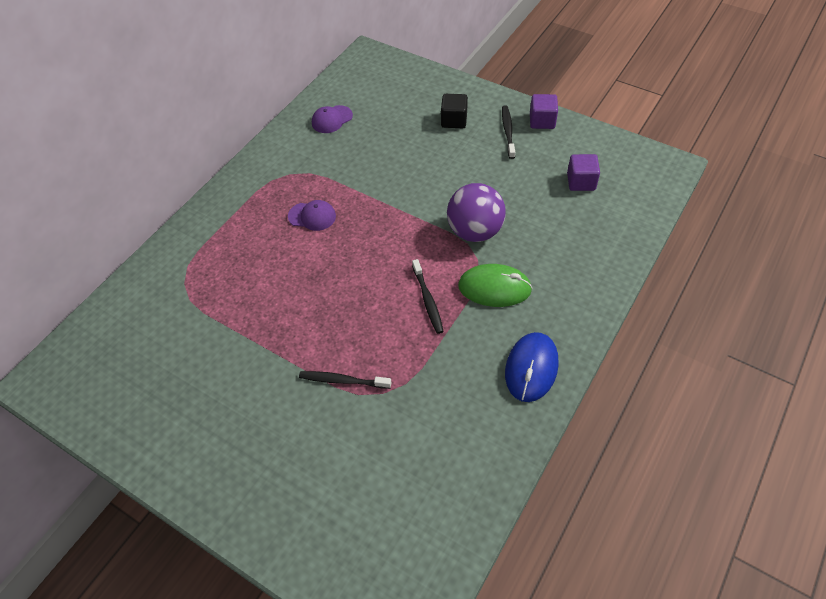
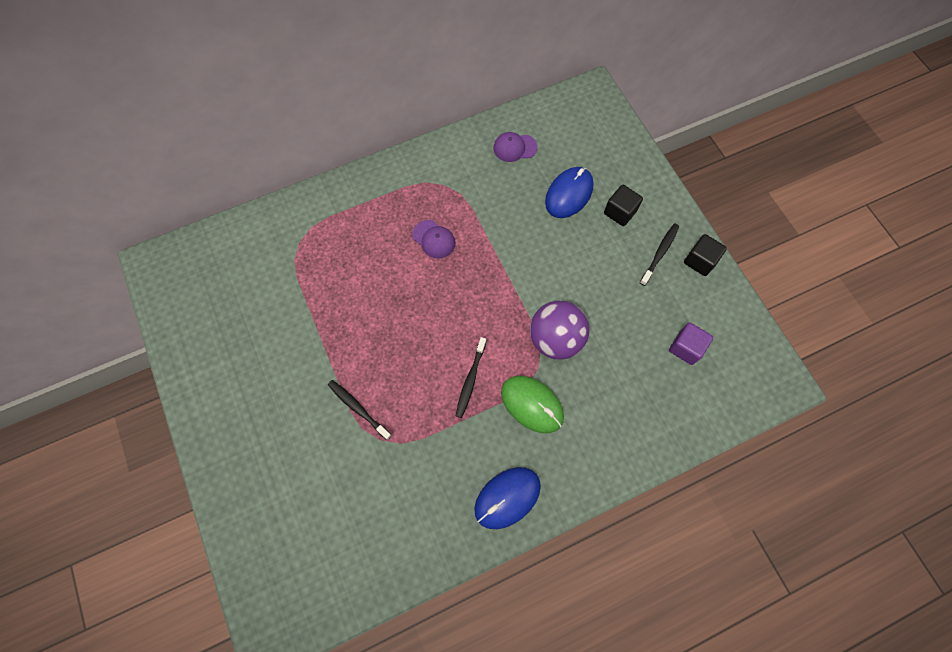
camera: 30 degrees right, 15 degrees up
purple cube [530,94,558,129] -> black cube [684,234,727,276]
none -> blue mouse [545,167,594,218]

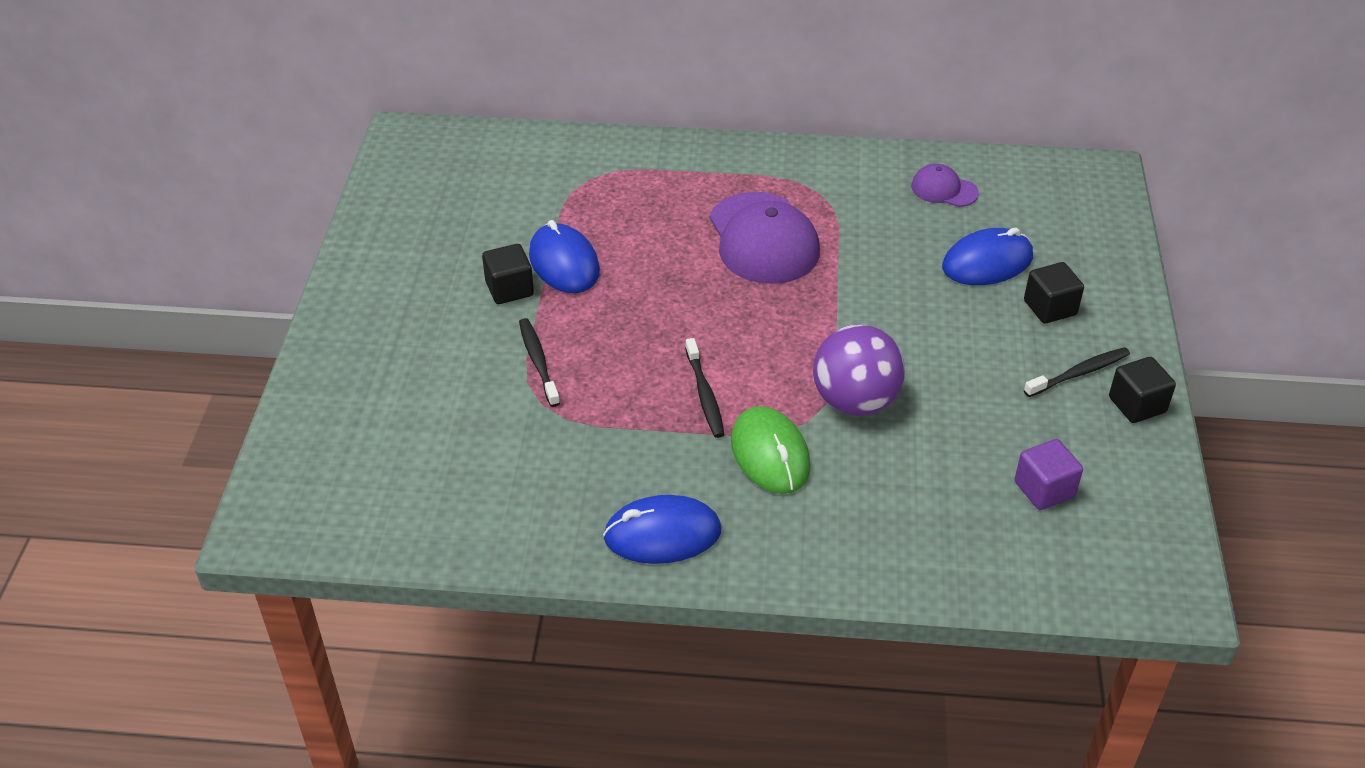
camera: 30 degrees right, 25 degrees down
purple cap [412,220,455,259] -> purple cap [710,192,820,284], size x1.96
black toothbrush [456,337,487,418] -> black toothbrush turned 60 degrees counterclockwise [685,338,725,438]
none -> black cube [482,244,534,304]
none -> blue mouse [529,220,600,293]

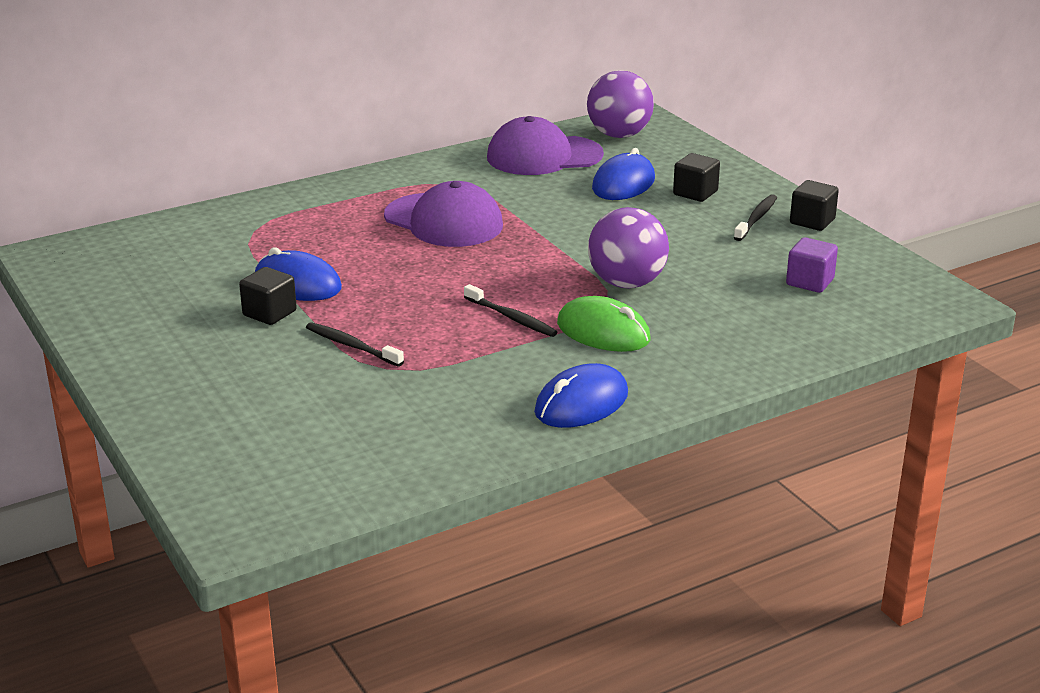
camera: 35 degrees left, 15 degrees down
purple cap [911,164,979,207] -> purple cap [487,116,604,175], size x1.96
none -> purple ball [587,70,654,138]

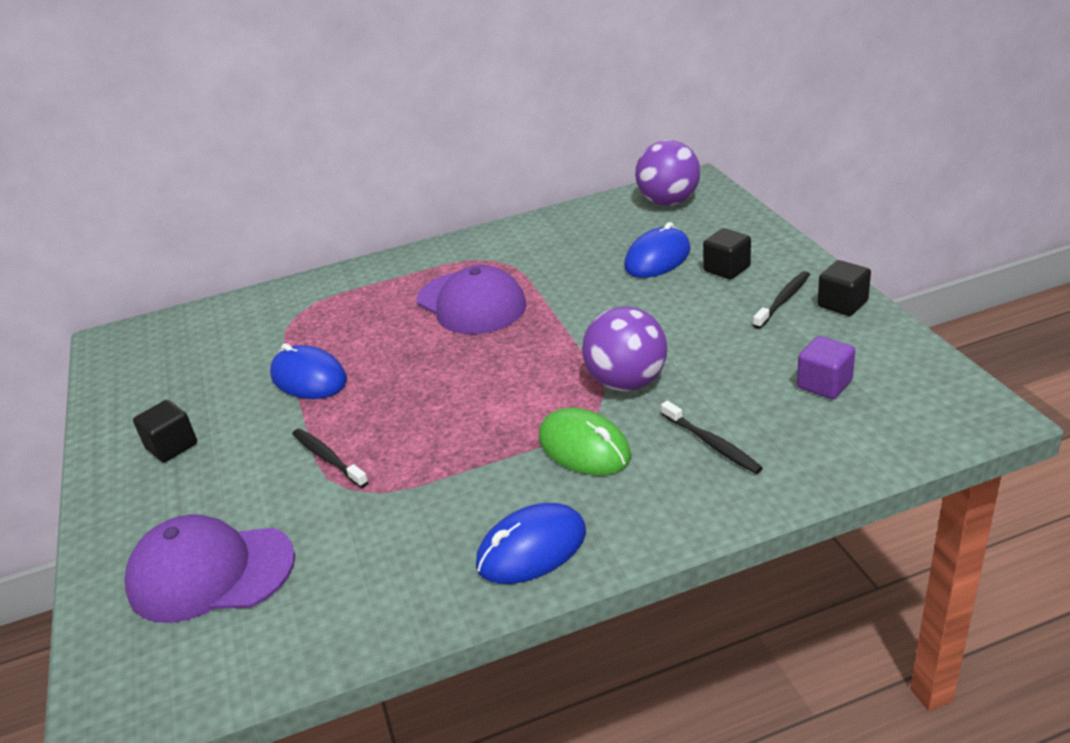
camera: 15 degrees right, 5 degrees up
black cube [239,267,297,325] -> black cube moved to [133,400,197,462]
black toothbrush [464,284,557,337] -> black toothbrush moved to [661,401,763,474]
purple cap [487,116,604,175] -> purple cap moved to [125,514,295,623]

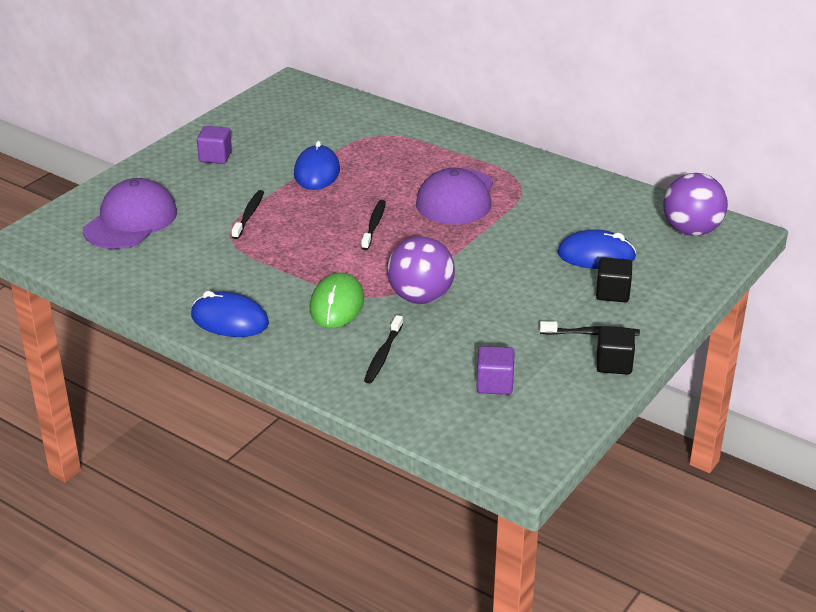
camera: 50 degrees right, 0 degrees up
purple cap [125,514,295,623] -> purple cap turned 60 degrees clockwise [83,178,177,249]
black cube [133,400,197,462] -> purple cube [197,126,232,164]
none -> black toothbrush [361,200,386,250]

